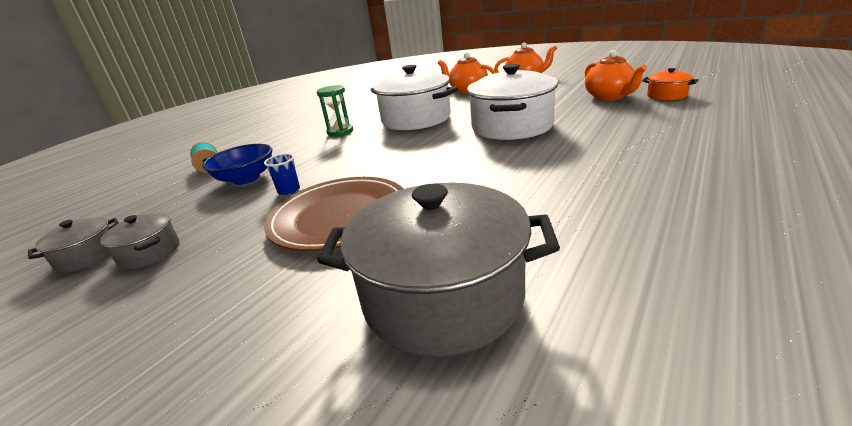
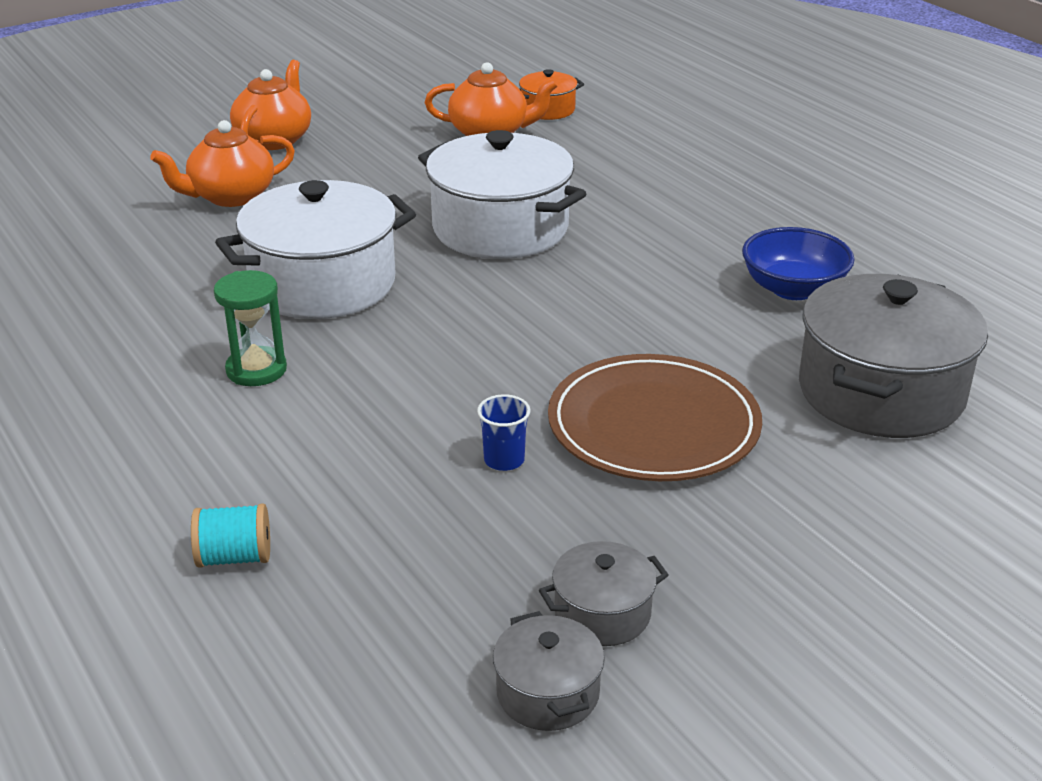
camera: 70 degrees left, 5 degrees up
blue bowl [202,144,272,185] -> blue bowl moved to [742,227,854,300]

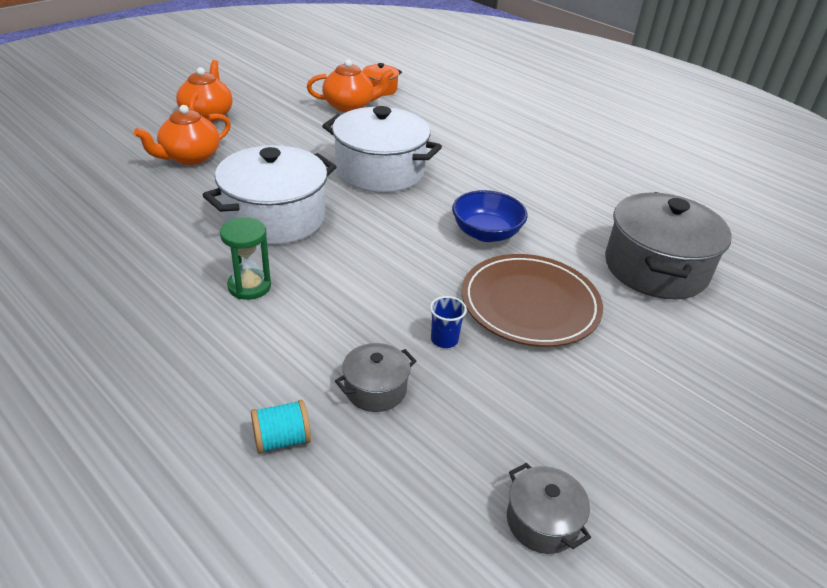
camera: 15 degrees left, 5 degrees up
grey pot [539,541,669,646] -> grey pot moved to [335,343,416,412]
blue bowl [742,227,854,300] -> blue bowl moved to [452,190,528,242]

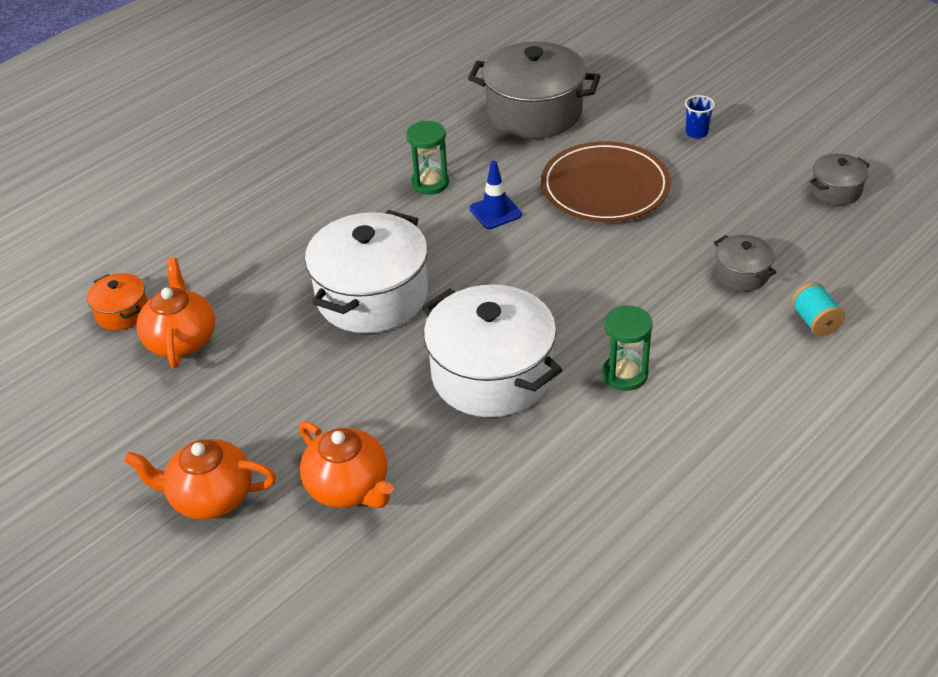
camera: 85 degrees left, 5 degrees up
blue cup [430,296,467,348] -> blue cup moved to [685,95,715,139]
blue bowl [452,190,528,242] -> blue traffic cone [469,161,522,229]
none -> green hourglass [406,121,449,195]

